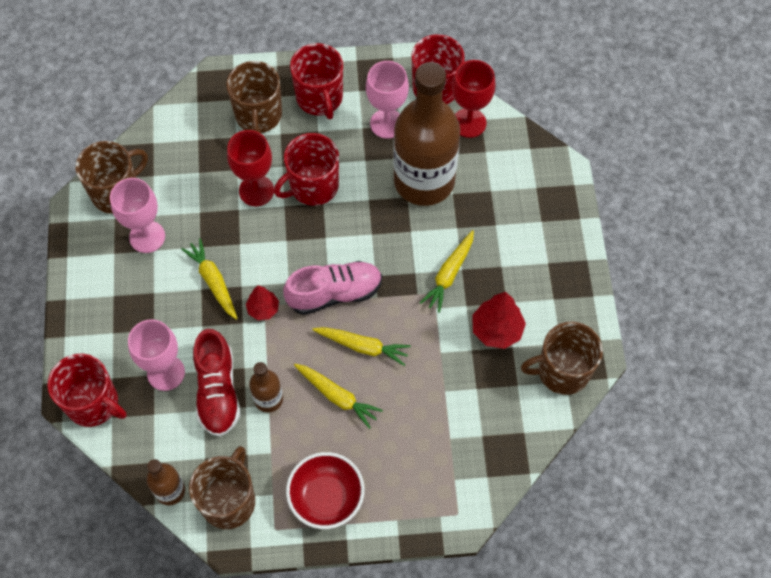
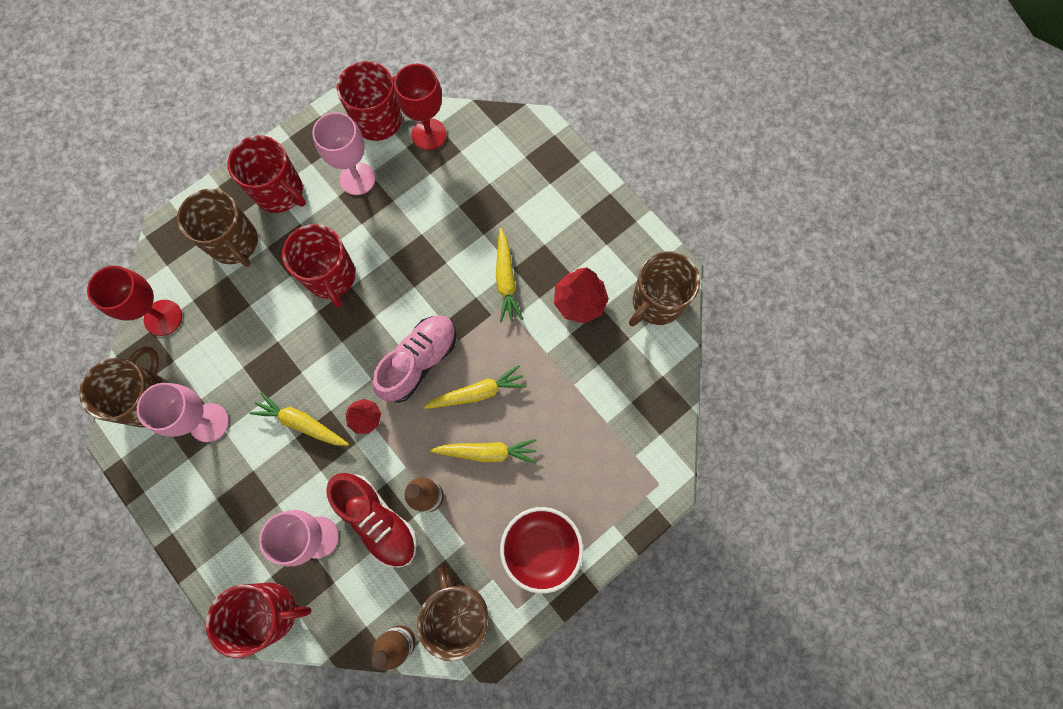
camera: 35 degrees left, 10 degrees up
red goblet [227,130,274,206] -> red goblet moved to [87,266,182,336]
red mug [274,133,339,206] -> red mug turned 45 degrees counterclockwise [282,224,356,308]
brown bottle [393,62,460,206] -> none

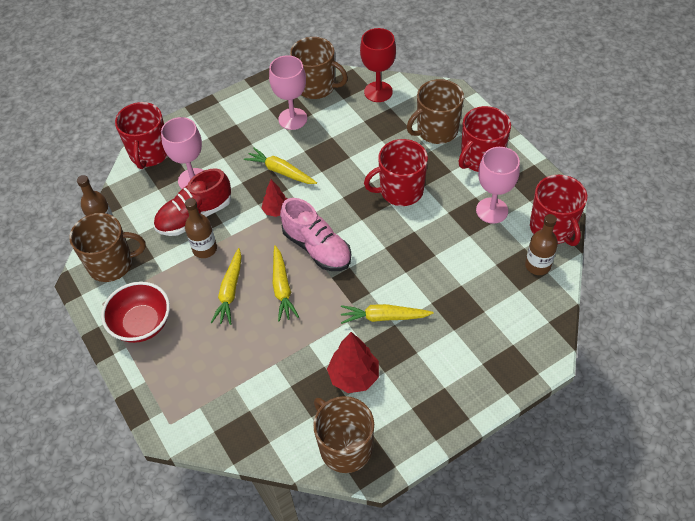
camera: 100 degrees right, 20 degrees down
yellow carrot [250,392,349,446] -> yellow carrot turned 90 degrees counterclockwise [244,147,317,184]
red goblet [394,64,447,150] -> brown bottle [525,214,558,275]

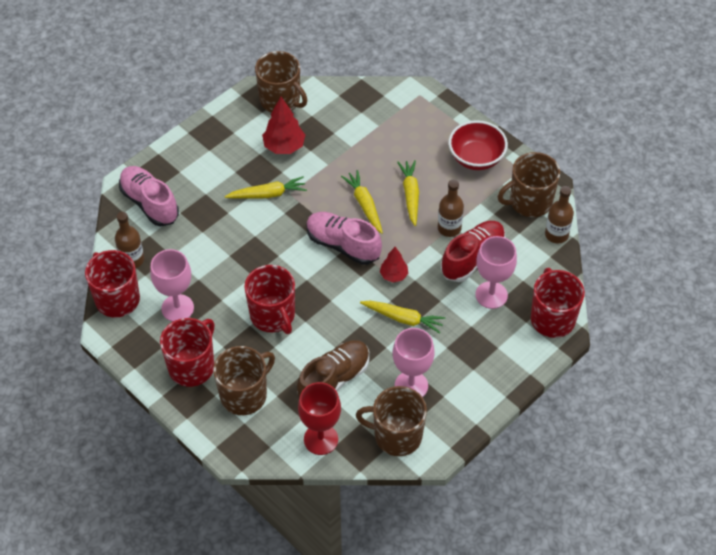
camera: 165 degrees right, 0 degrees up
red mug [364,139,428,206] -> red mug turned 90 degrees clockwise [244,265,295,334]
none -> pink shoe [119,166,179,226]
none -> brown shoe [297,340,369,398]

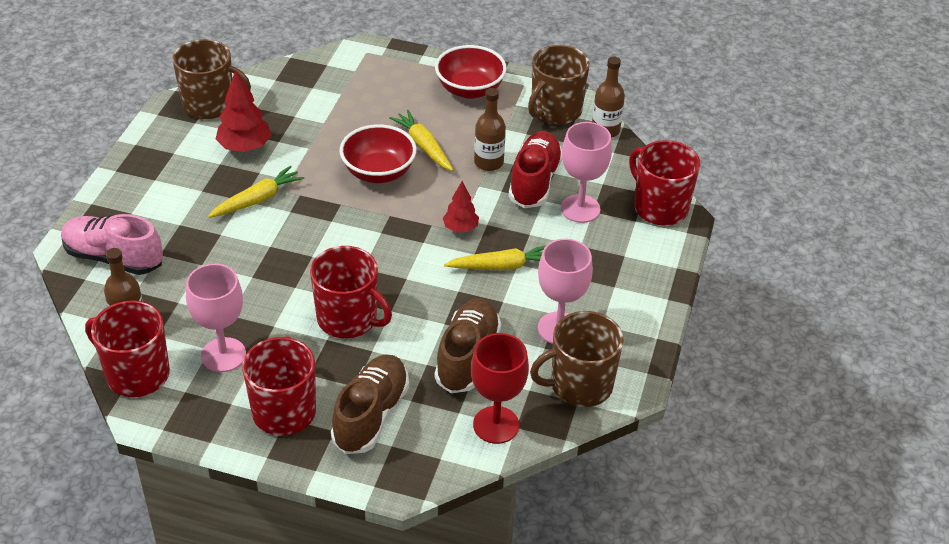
camera: 30 degrees left, 10 degrees down
brown mug [213,346,275,415] -> brown shoe [331,354,409,454]
pink shoe [306,212,382,265] -> none
yellow carrot [341,170,383,234] -> red bowl [339,124,417,183]

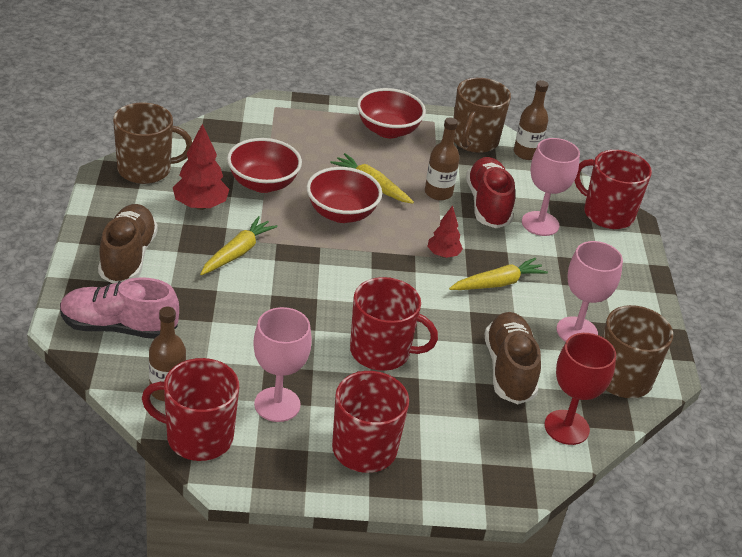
camera: 20 degrees left, 5 degrees down
brown shoe [331,354,409,454] -> brown shoe moved to [98,204,158,284]
none -> red bowl [227,138,302,193]

